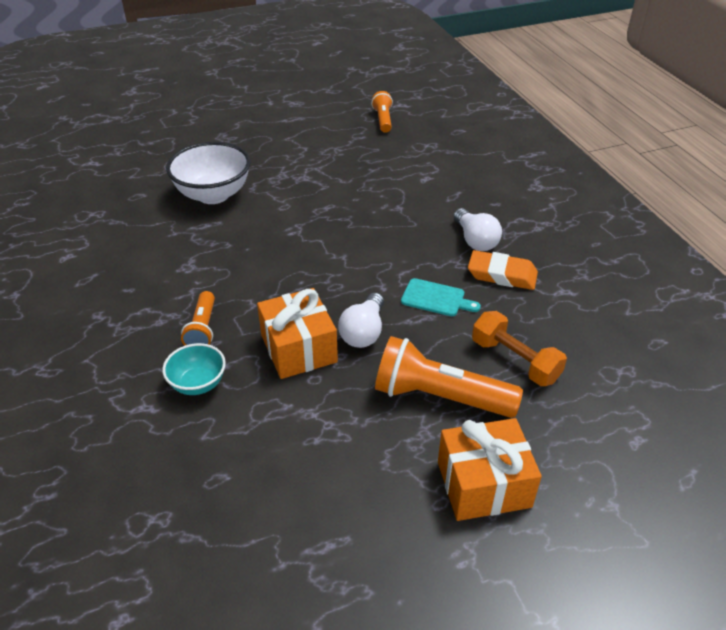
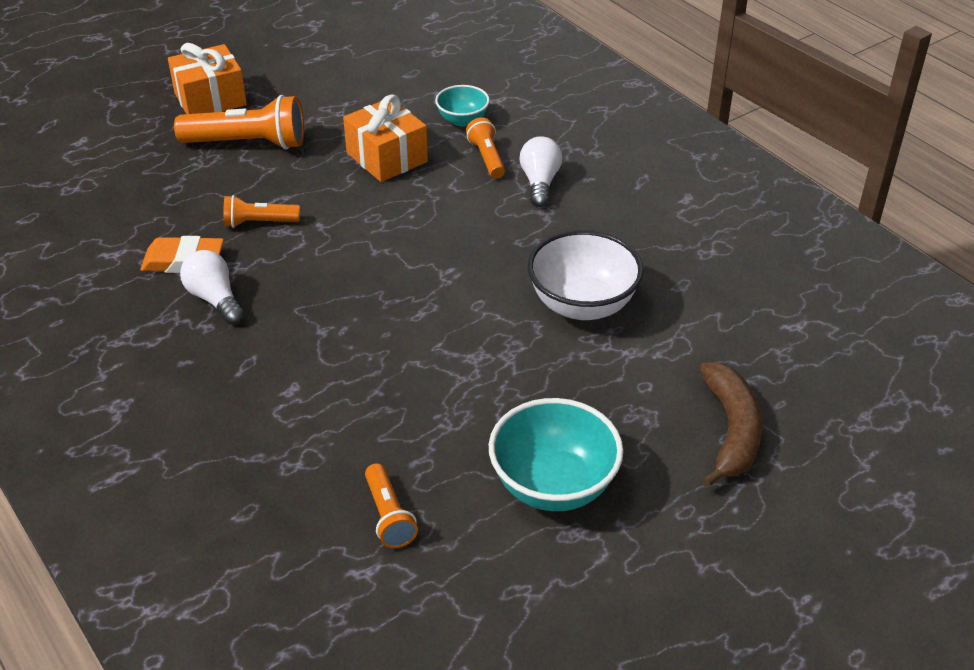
camera: 165 degrees right, 0 degrees up
white light bulb [338,293,384,348] -> white light bulb moved to [519,136,562,207]
turquoise cutting board [401,278,481,316] -> orange flashlight [224,195,300,228]
orange dumbbell [472,311,567,386] -> none
none -> turquoise bowl [489,398,623,511]
none -> brown banana [699,362,763,487]

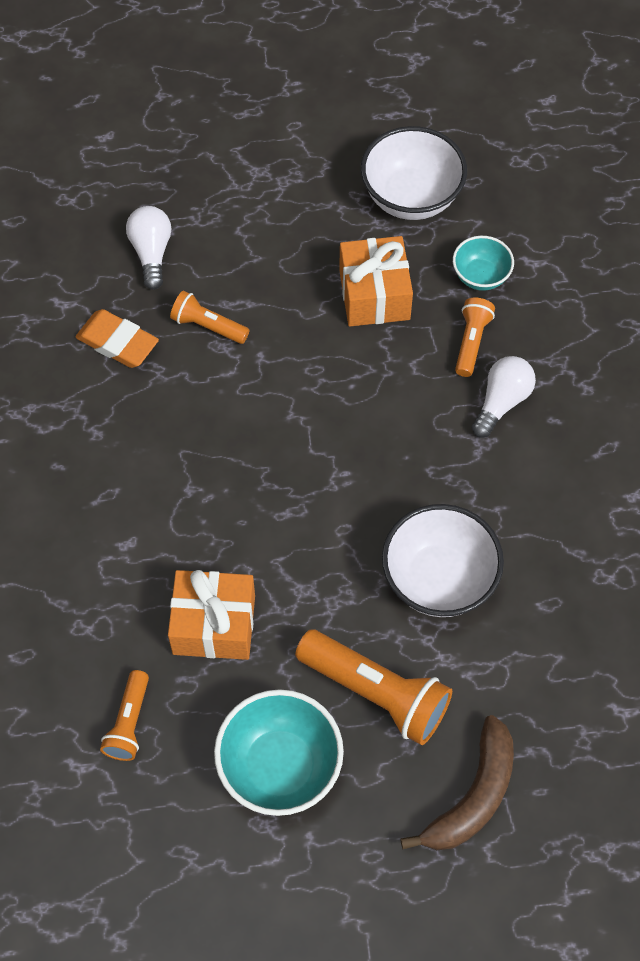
camera: 30 degrees right, 20 degrees up
orange gift [168,43,247,114] -> orange gift moved to [168,570,255,660]
orange flashlight [174,95,304,149] -> orange flashlight moved to [295,630,452,745]
white light bulb [180,250,244,324] -> white light bulb moved to [126,206,171,290]
none -> white bowl [361,126,467,220]

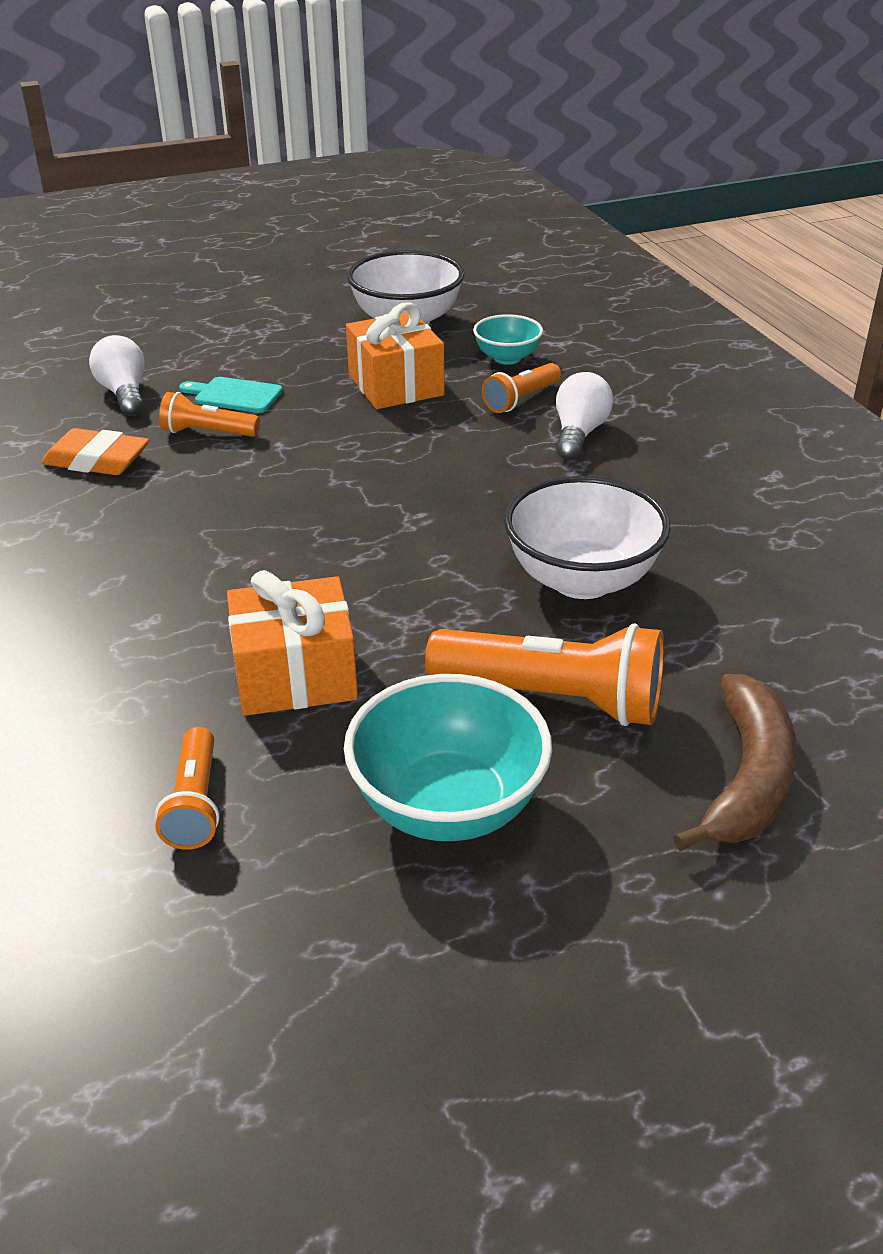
camera: 15 degrees left, 25 degrees down
orange flashlight [455,297,495,377] -> orange flashlight turned 135 degrees counterclockwise [482,363,561,413]
none -> turquoise cutting board [179,377,283,413]

